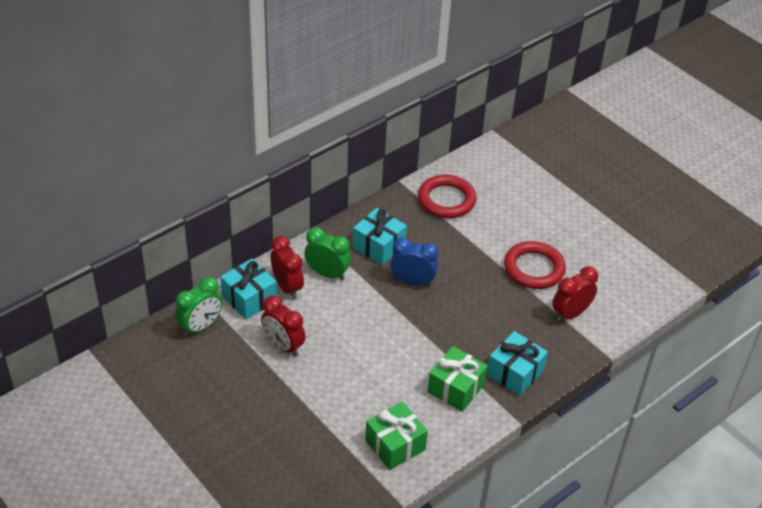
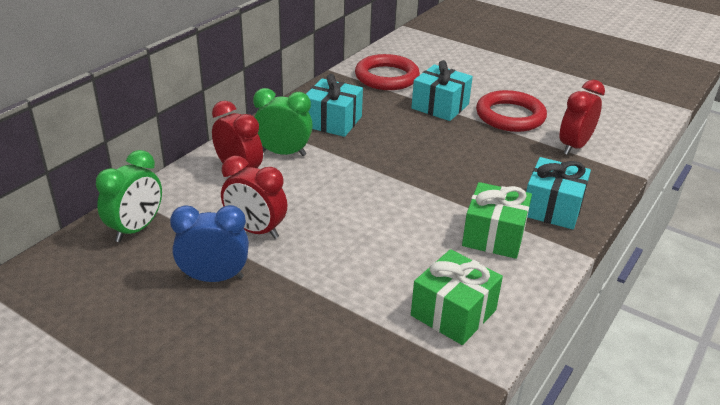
camera: 15 degrees left, 10 degrees down
turquoise gift [220,259,277,319] -> turquoise gift moved to [411,60,473,121]
blue clock [390,237,439,286] -> blue clock moved to [170,205,249,282]

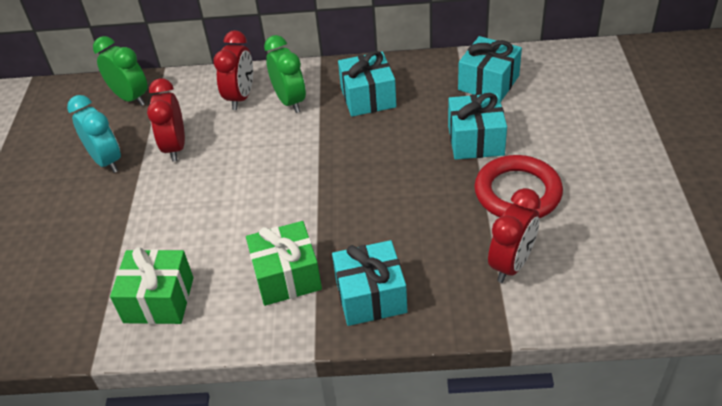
camera: 60 degrees right, 10 degrees up
green clock [96,150,162,242] -> green clock turned 135 degrees counterclockwise [93,36,147,106]
blue clock [170,205,249,282] -> turquoise clock [67,95,121,173]
red ring [355,54,420,90] -> turquoise gift [458,36,522,101]
red clock [559,80,605,155] -> red clock turned 120 degrees clockwise [488,188,541,283]

